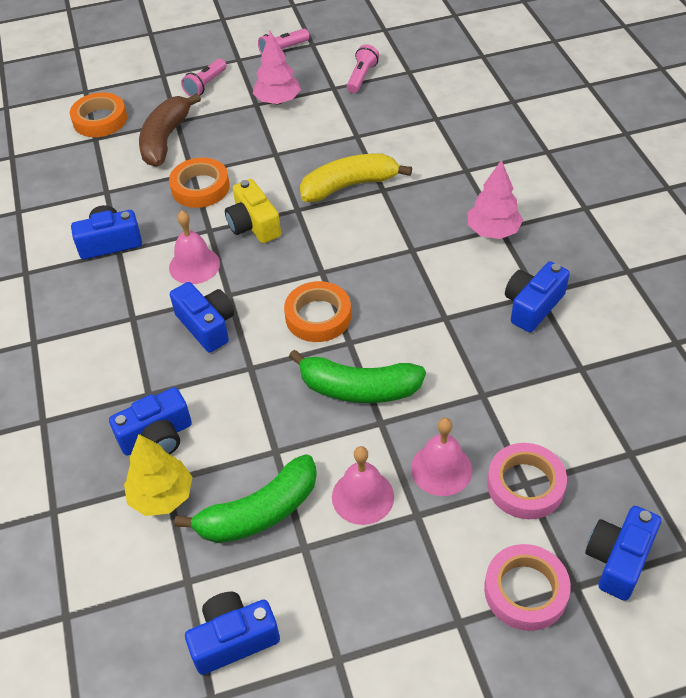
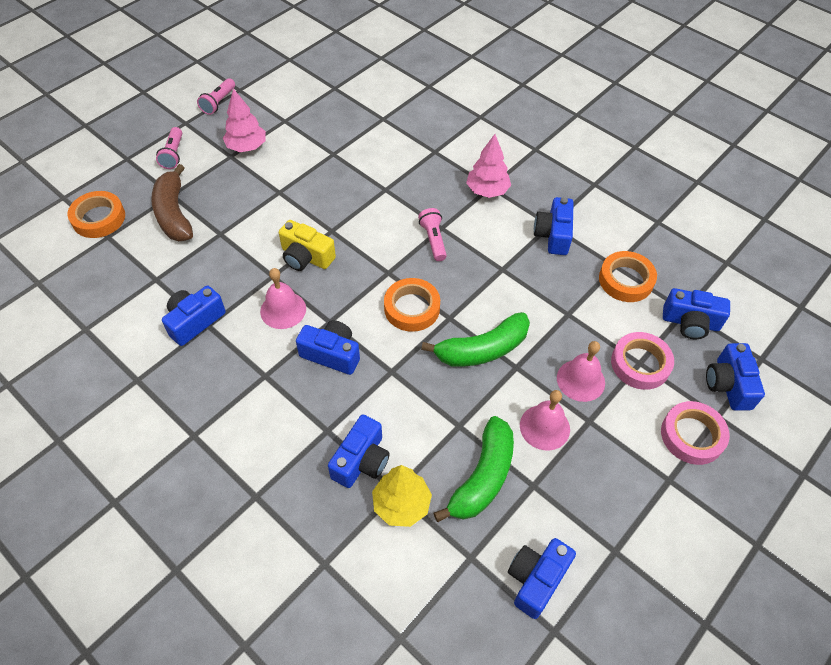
camera: 35 degrees left, 5 degrees up
orange tape [169,158,230,208] -> orange tape moved to [599,251,657,302]
yellow banana [300,154,412,202] -> none
pink flashlight [347,44,379,93] -> pink flashlight moved to [418,208,447,261]
none -> blue camera [663,288,730,339]

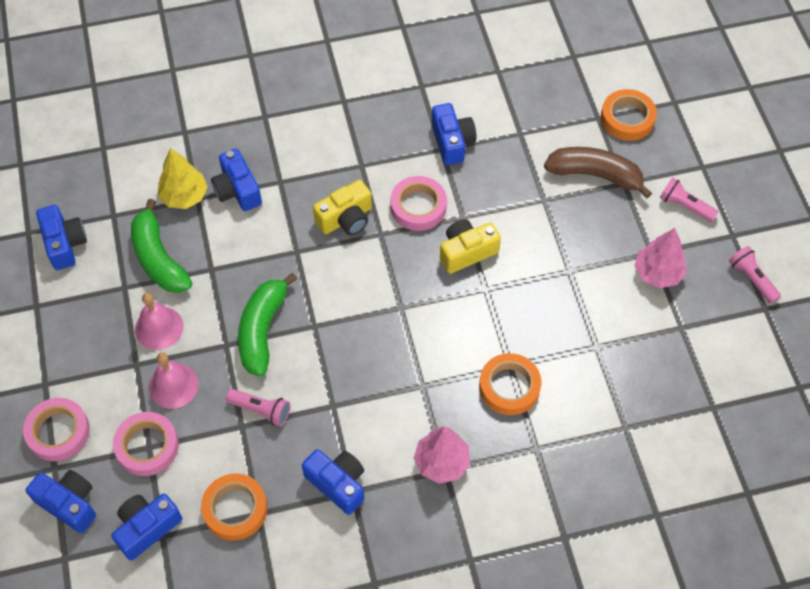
camera: 125 degrees right, 5 degrees up
pink bell [260,268,306,329] -> pink tape [390,176,447,231]
blue camera [296,320,360,375] -> yellow camera [313,180,372,235]
orange tape [384,278,440,332] -> orange tape moved to [479,353,541,415]
pink flashlight [418,208,447,261] -> pink flashlight moved to [226,389,290,427]

